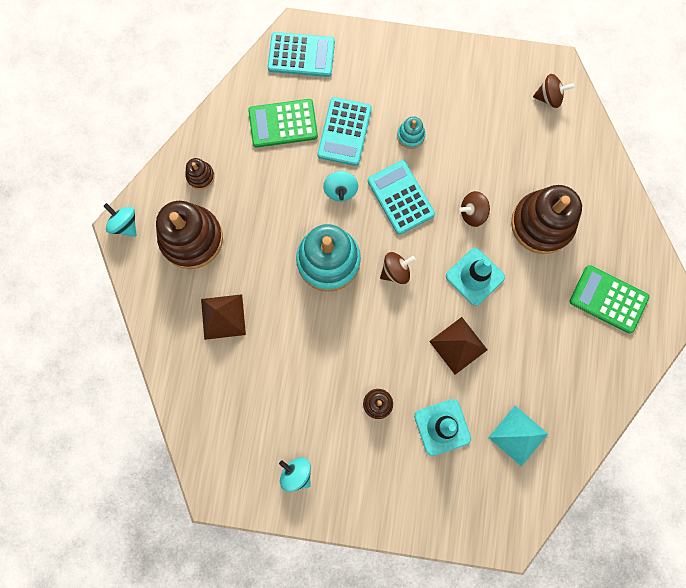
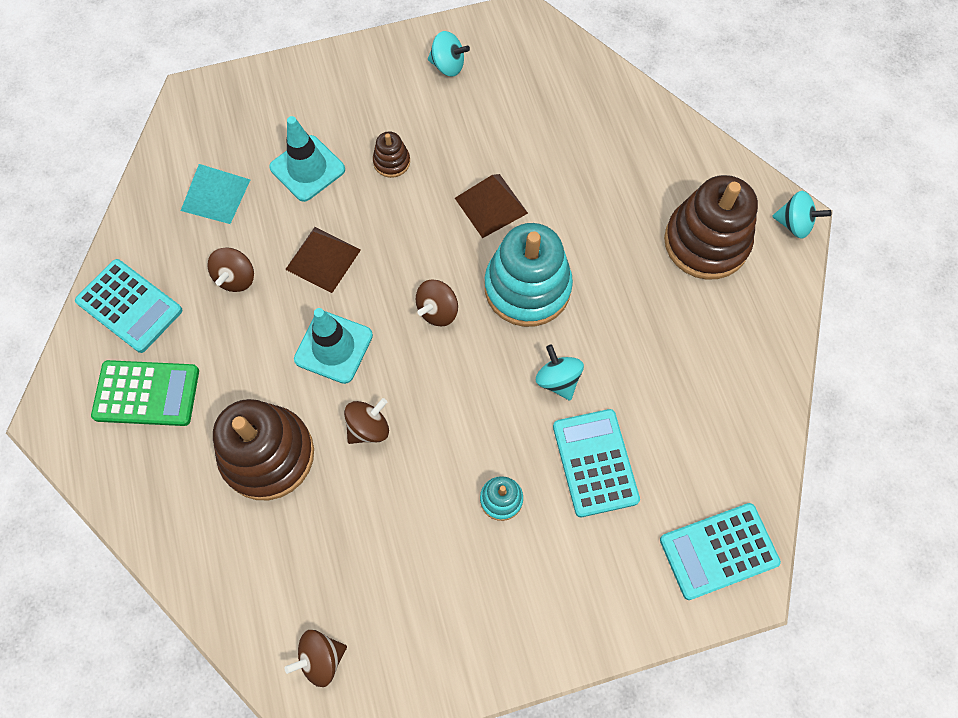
camera: 155 degrees right, 10 degrees down
brown stacking toy [185,158,215,190] -> none
brown pyramid [201,294,246,340] -> brown pyramid moved to [455,174,528,238]
green calculator [248,99,318,148] -> none
turquoise calculator [368,160,435,235] -> turquoise calculator moved to [75,259,182,353]
none -> brown spinning top [208,247,254,292]

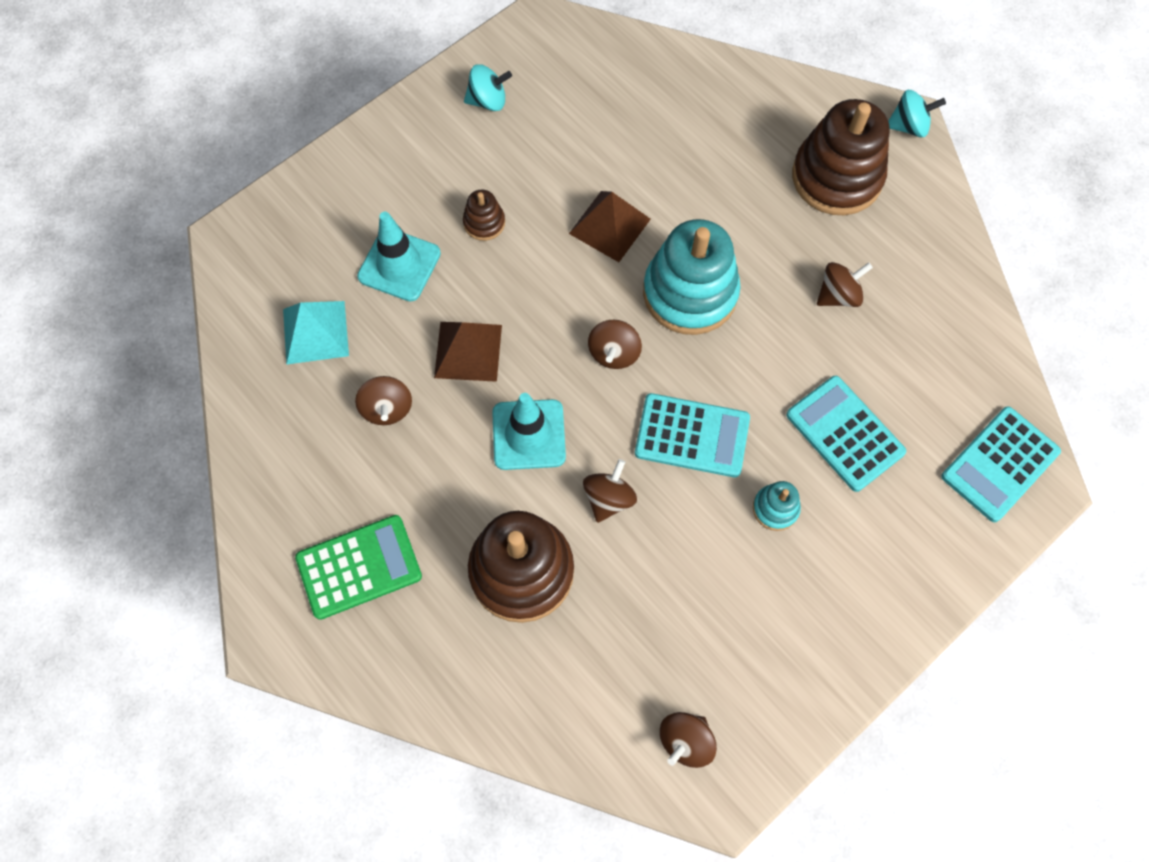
camera: 25 degrees left, 0 degrees up
turquoise calculator [75,259,182,353] -> turquoise calculator moved to [635,393,750,477]
turquoise spinning top [536,344,584,401] -> none
none -> brown spinning top [817,262,873,307]

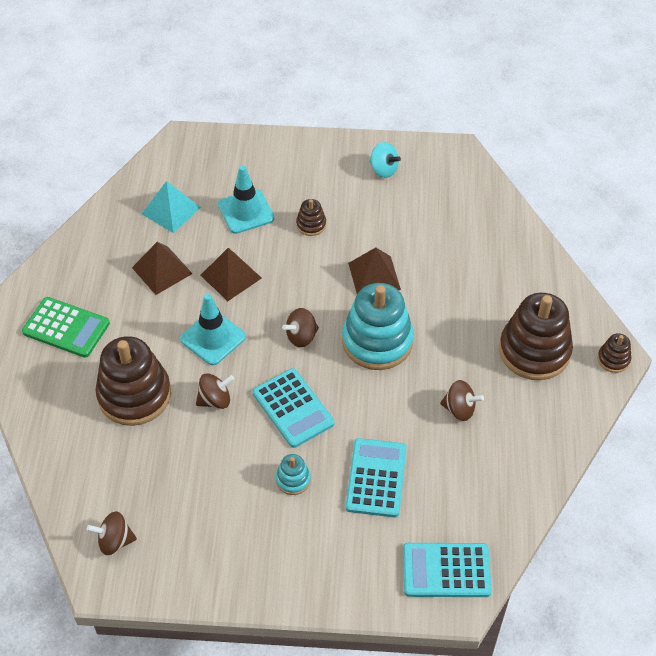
camera: 45 degrees right, 15 degrees down
brown spinning top [355,376,412,425] -> brown pyramid [132,242,192,295]
turquoise spinning top [888,90,946,138] -> brown stacking toy [597,333,631,373]

